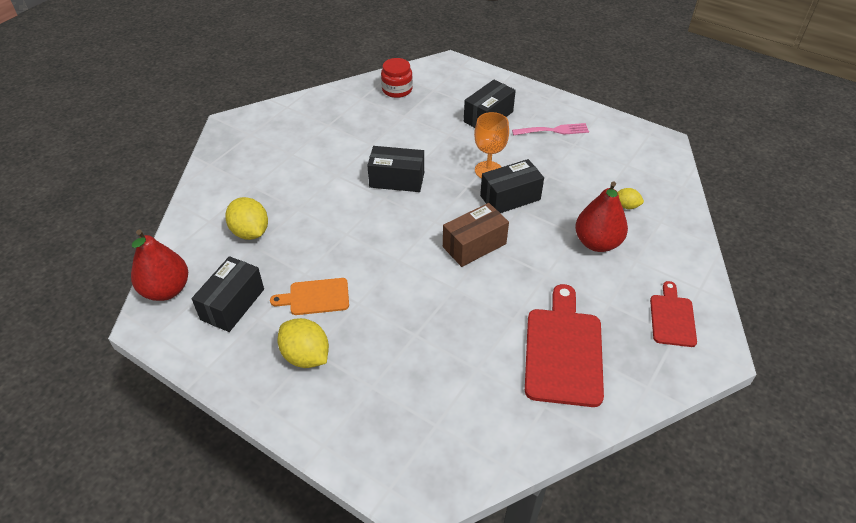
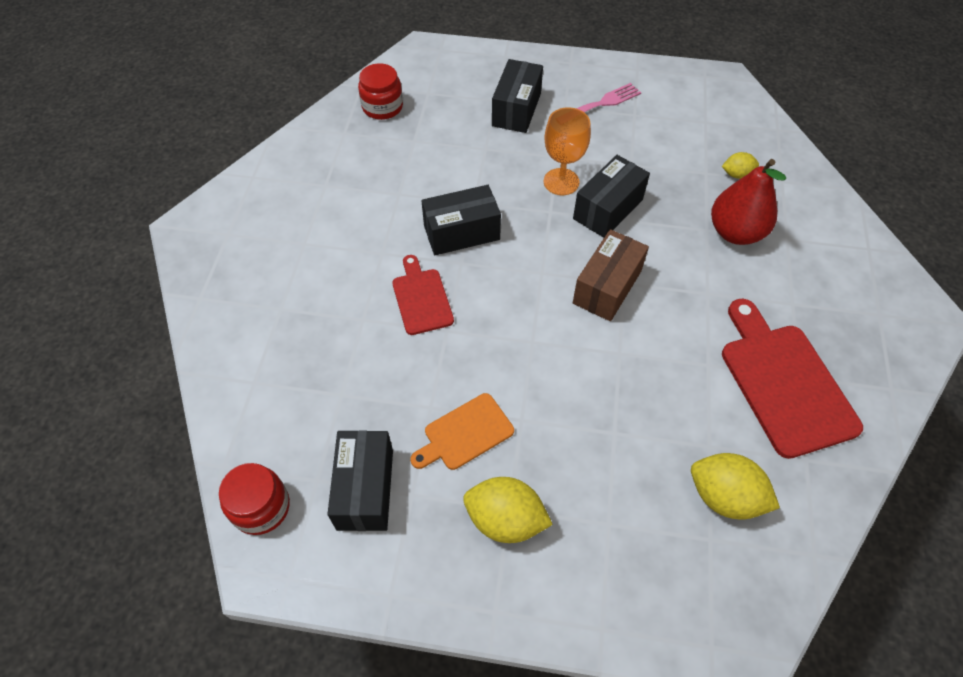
camera: 25 degrees left, 10 degrees up
red pear [131,230,188,301] -> red jar [219,463,290,535]
yellow lemon [225,197,268,240] -> yellow lemon moved to [691,453,780,519]
red cutting board [650,281,697,347] -> red cutting board moved to [392,255,454,335]

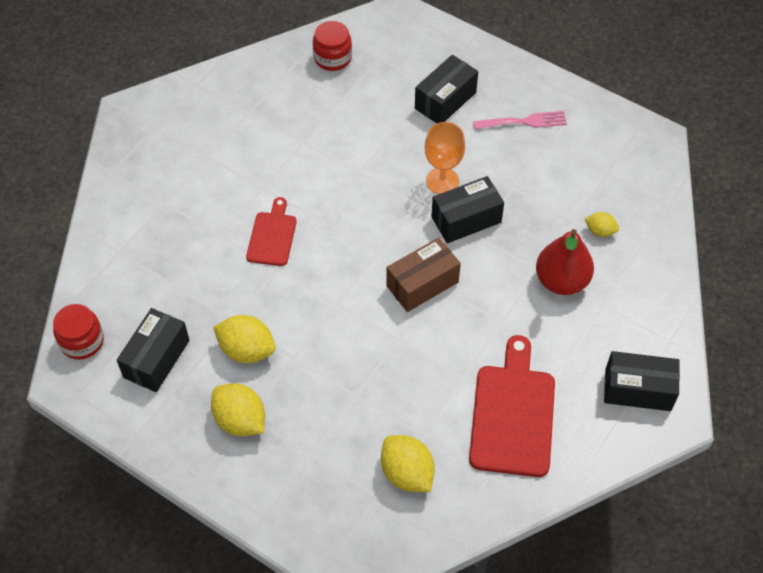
camera: 25 degrees right, 0 degrees up
orange cutting board [410,393,514,470] -> yellow lemon [213,315,276,363]
black box [421,185,501,255] -> black box moved to [604,351,680,411]

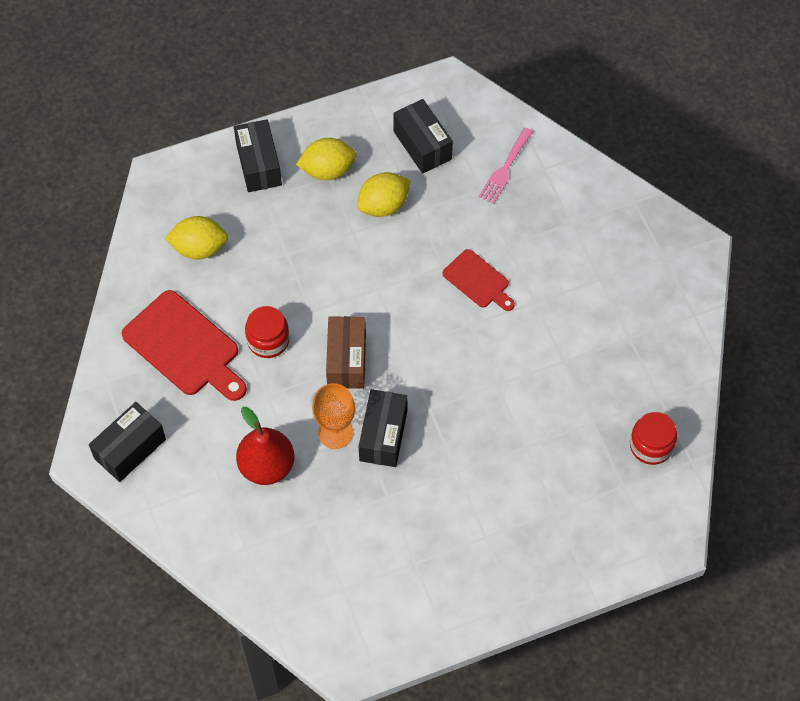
camera: 125 degrees right, 5 degrees up
red jar [53,304,104,360] -> red jar moved to [245,306,290,358]
black box [415,55,478,123] -> black box moved to [234,119,282,192]
orange goblet [425,122,465,194] -> orange goblet moved to [312,383,355,449]
pink fork [473,111,567,129] -> pink fork moved to [479,128,533,204]
yellow lemon [585,212,619,237] -> none

